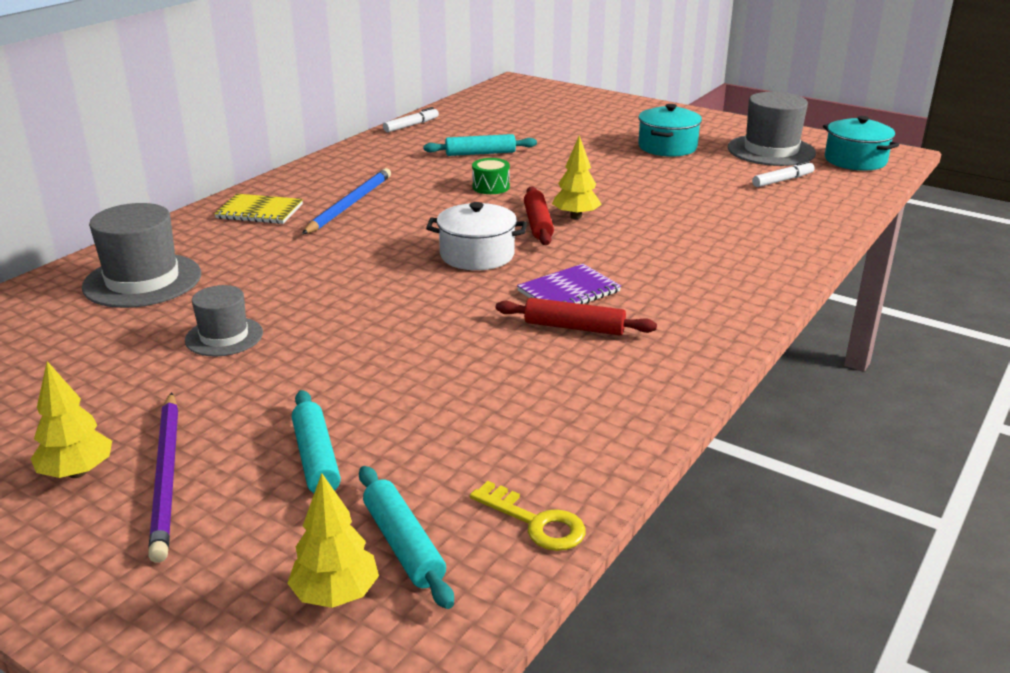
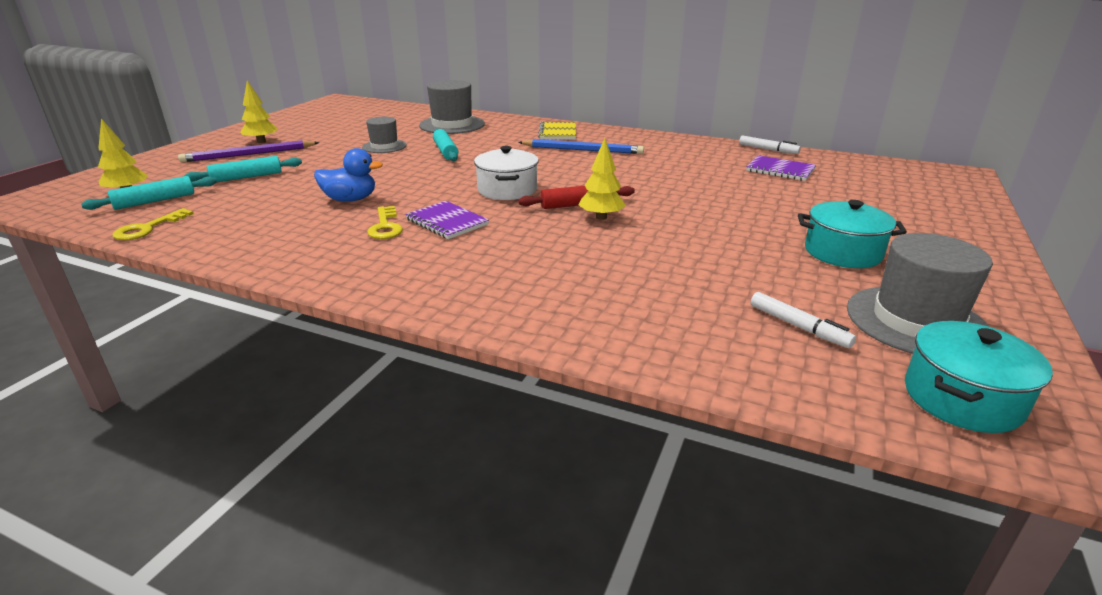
camera: 80 degrees right, 0 degrees up
turquoise rolling pin [423,134,537,156] -> turquoise rolling pin moved to [433,129,458,161]
green drum [472,158,510,194] -> none
red rolling pin [496,298,657,336] -> yellow key [367,206,403,239]
none -> blue duck [314,148,383,202]
none -> purple notebook [746,155,816,181]

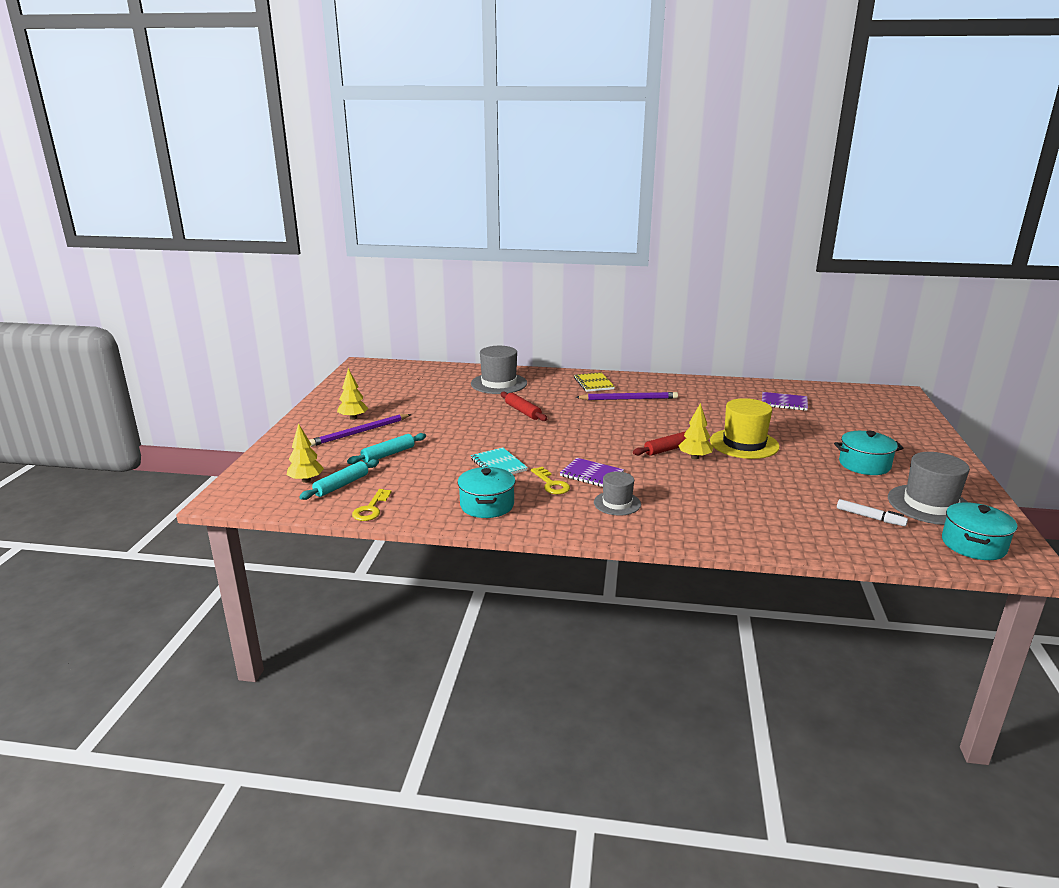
camera: 15 degrees left, 5 degrees down
blue duck [314,148,383,202] -> turquoise notebook [471,448,528,474]
grey hat [362,117,407,153] -> grey hat moved to [594,472,641,516]
turquoise rolling pin [433,129,458,161] -> red rolling pin [500,392,547,421]
white pot [474,146,539,200] -> none
blue pencil [518,139,644,154] -> purple pencil [576,392,678,400]
white marker [739,136,801,154] -> none
none -> turquoise pot [458,467,516,518]
none -> yellow hat [710,398,780,459]

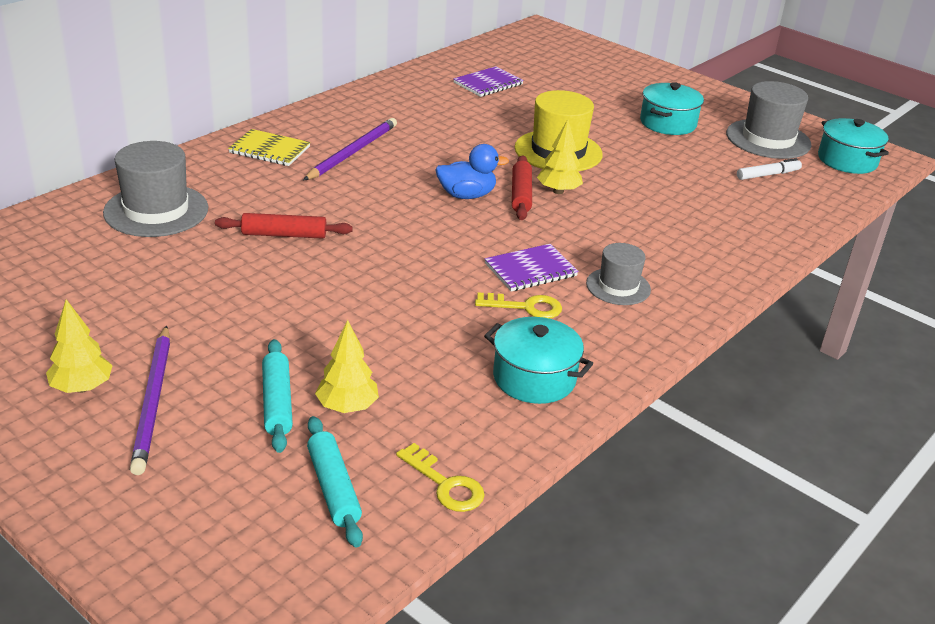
camera: 60 degrees left, 10 degrees up
yellow tree [287,423,324,483] -> yellow tree moved to [315,320,379,413]
turquoise notebook [471,448,528,474] -> none
none -> blue duck [436,144,509,199]

